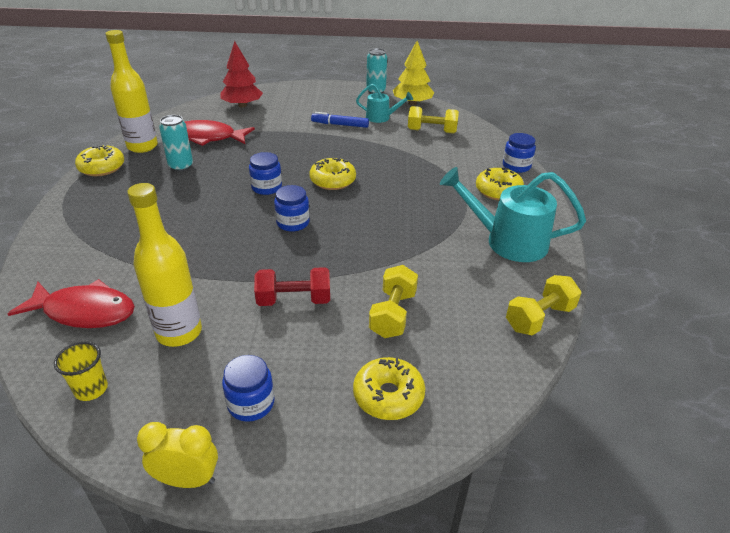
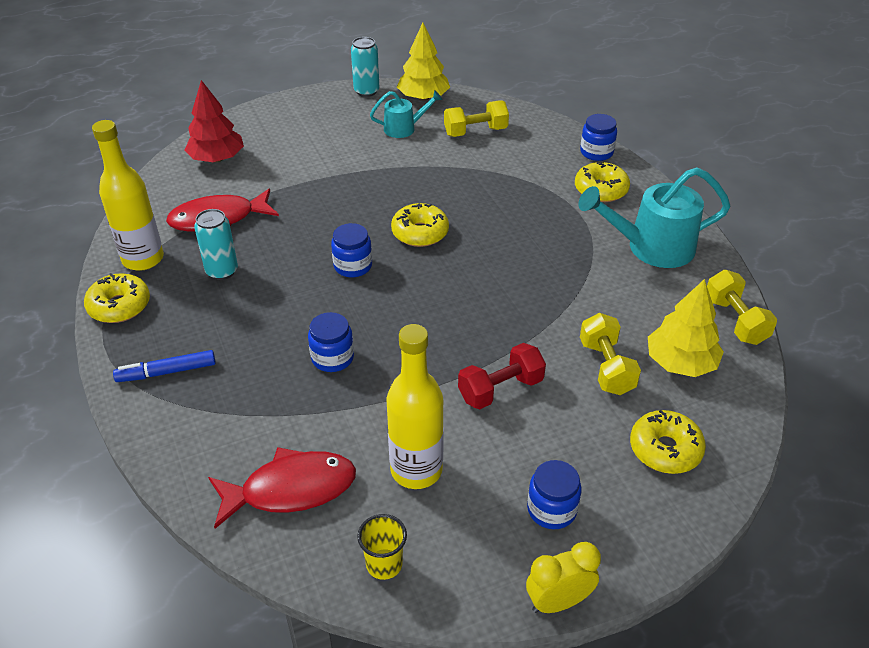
camera: 25 degrees left, 5 degrees up
blue jar [274,185,310,232] -> blue jar moved to [308,312,354,372]
blue marker [311,112,369,128] -> blue marker moved to [113,350,216,382]
yellow dumbbell [506,275,581,336] -> yellow dumbbell turned 45 degrees counterclockwise [707,270,777,345]
none -> yellow tree [648,279,724,377]

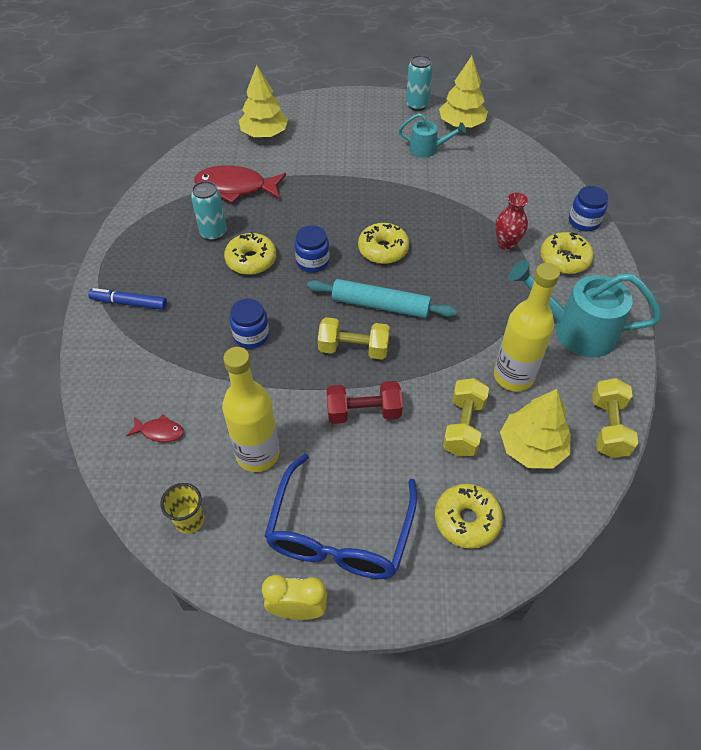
camera: 25 degrees right, 10 degrees up
yellow donut [84,273,150,323] -> yellow donut moved to [224,232,276,275]
yellow bottle [92,120,164,271] -> yellow bottle moved to [494,263,560,392]
red tree [185,80,244,162] -> yellow tree [239,65,288,137]
red fish [208,447,356,529] -> red fish [127,415,184,442], size x0.47
yellow dumbbell [444,101,509,137] -> yellow dumbbell moved to [318,317,390,360]
blue jar [527,460,582,529] -> blue glasses [265,454,417,579]
none -> turquoise rolling pin [307,279,457,318]
none -> red vase [495,192,528,251]

